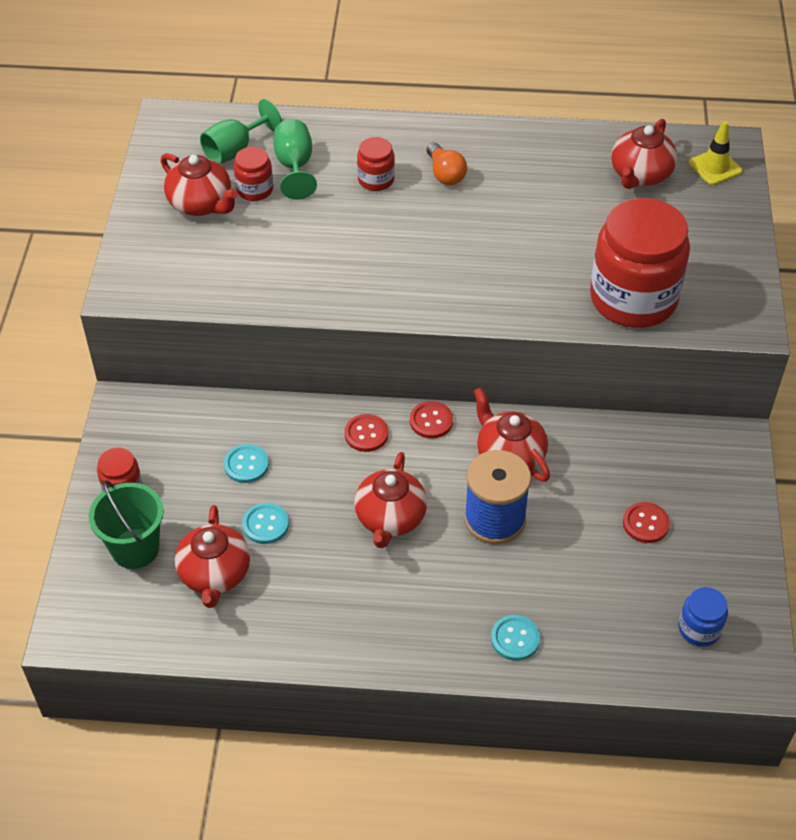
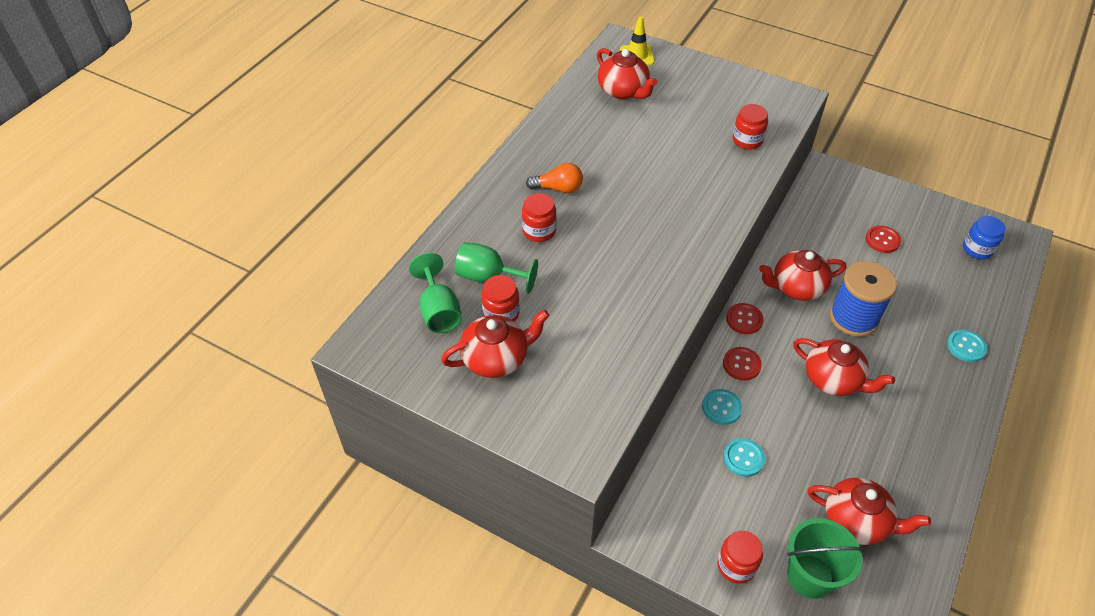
camera: 65 degrees left, 0 degrees up
turquoise button [242,503,289,544] -> turquoise button moved to [702,389,742,425]
red jar [590,198,690,328] -> red jar [733,104,768,150], size x0.45

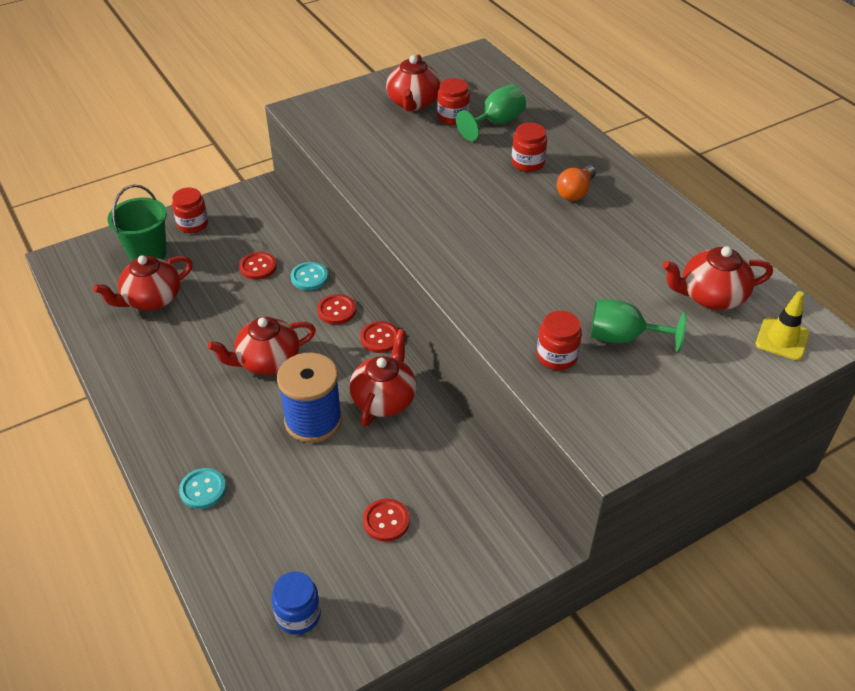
camera: 120 degrees right, 5 degrees down
green goblet [409,253,462,333] -> green goblet moved to [590,299,686,352]
turquoise button [723,438,765,477] -> red button [239,252,277,280]

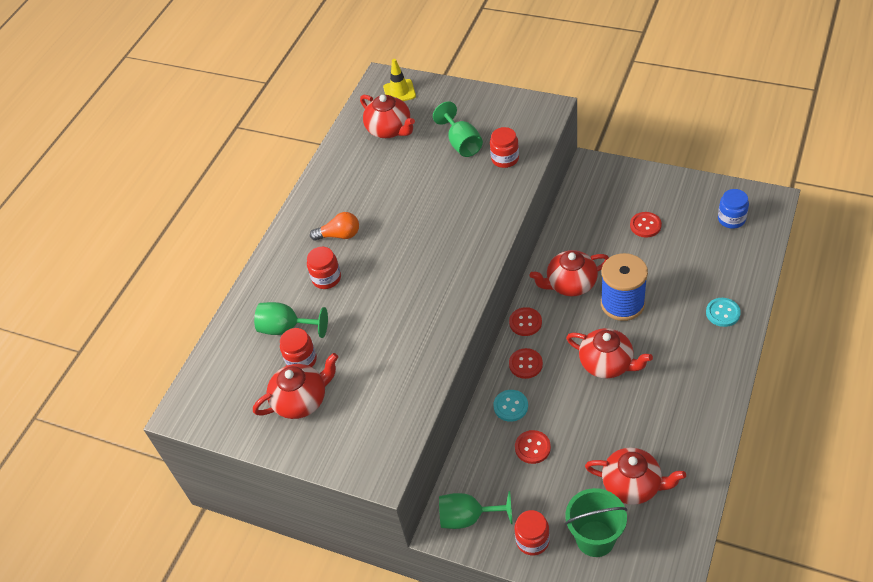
camera: 120 degrees left, 5 degrees up
none -> green goblet [439,491,513,529]

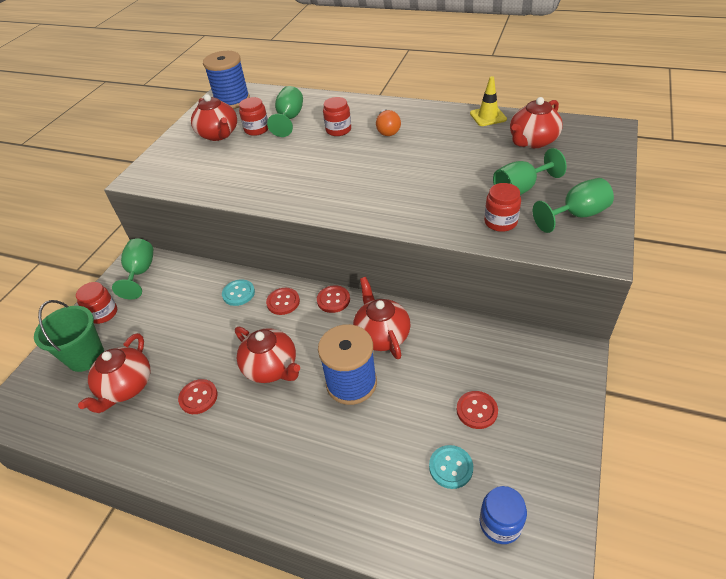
camera: 85 degrees right, 5 degrees down
yellow traffic cone [383,59,416,101] -> yellow traffic cone moved to [470,76,507,126]
red button [515,430,551,464] -> red button moved to [178,379,218,414]
red teapot [566,328,653,378] -> red teapot turned 75 degrees counterclockwise [235,327,300,383]
turquoise button [706,298,741,327] -> turquoise button moved to [429,445,473,489]
none -> blue spool [203,51,250,109]
none -> green goblet [533,178,614,233]

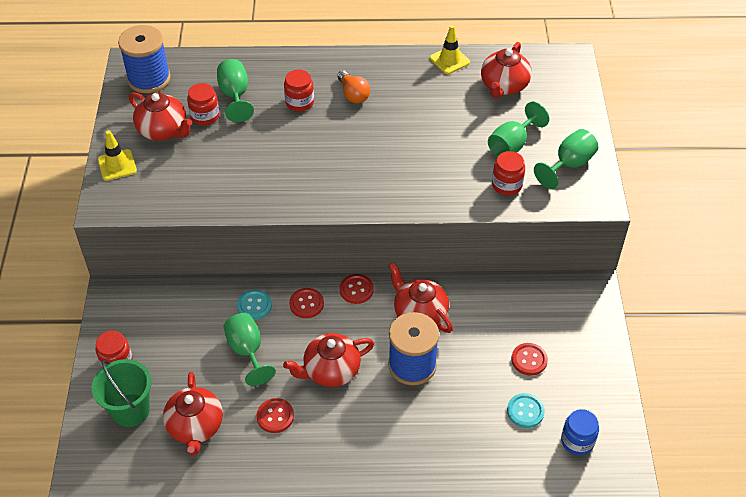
camera: 25 degrees left, 5 degrees up
green goblet [112,238,153,299] -> green goblet moved to [223,313,276,386]
red teapot [235,327,300,383] -> red teapot turned 135 degrees clockwise [283,333,374,387]
none -> yellow traffic cone [98,130,137,181]

